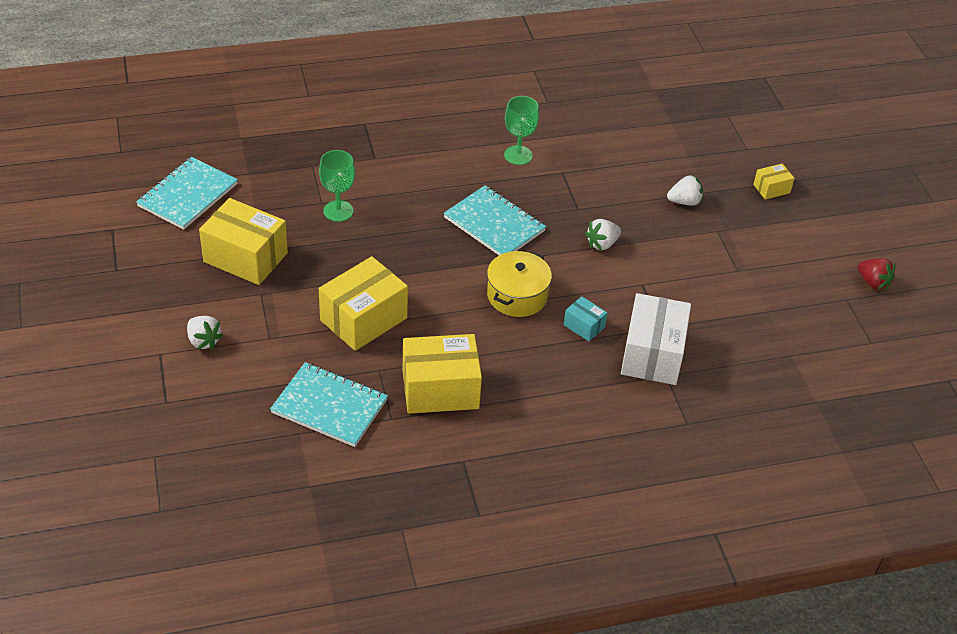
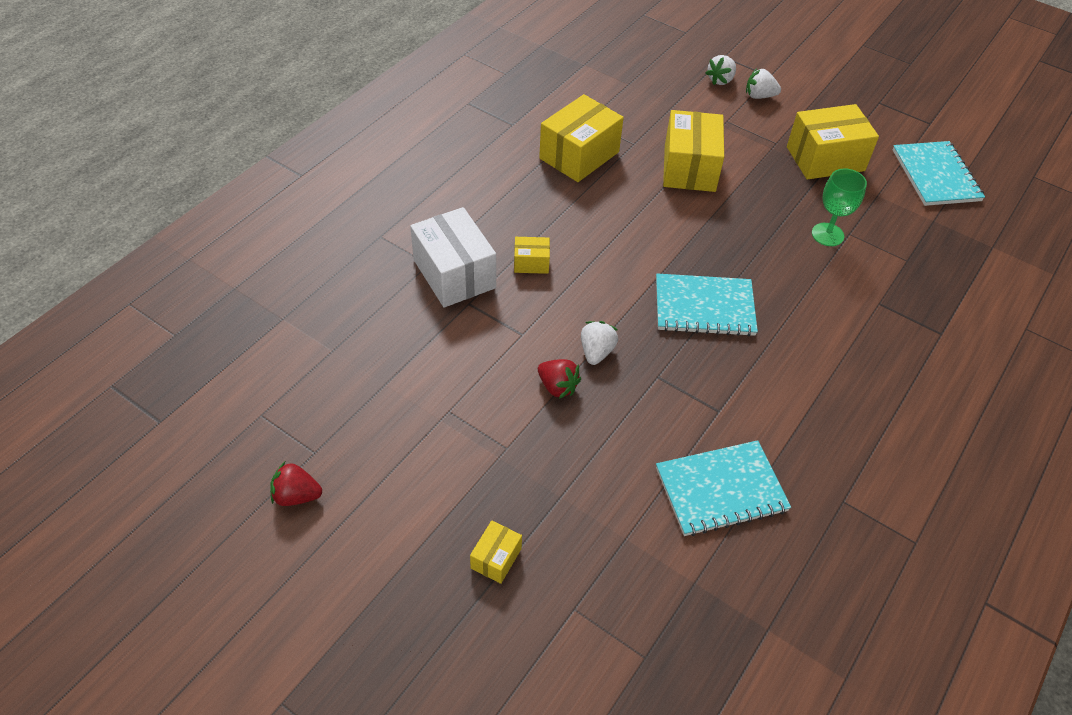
camera: 140 degrees right, 5 degrees up
turquoise notebook [270,362,388,447] -> turquoise notebook moved to [656,440,791,536]
yellow pot [487,251,552,317] -> none
green goblet [504,96,539,165] -> none
turquoise box [564,296,607,341] -> yellow box [514,237,550,274]
white strawberry [667,175,703,206] -> white strawberry moved to [706,55,736,85]
none -> red strawberry [538,359,581,399]

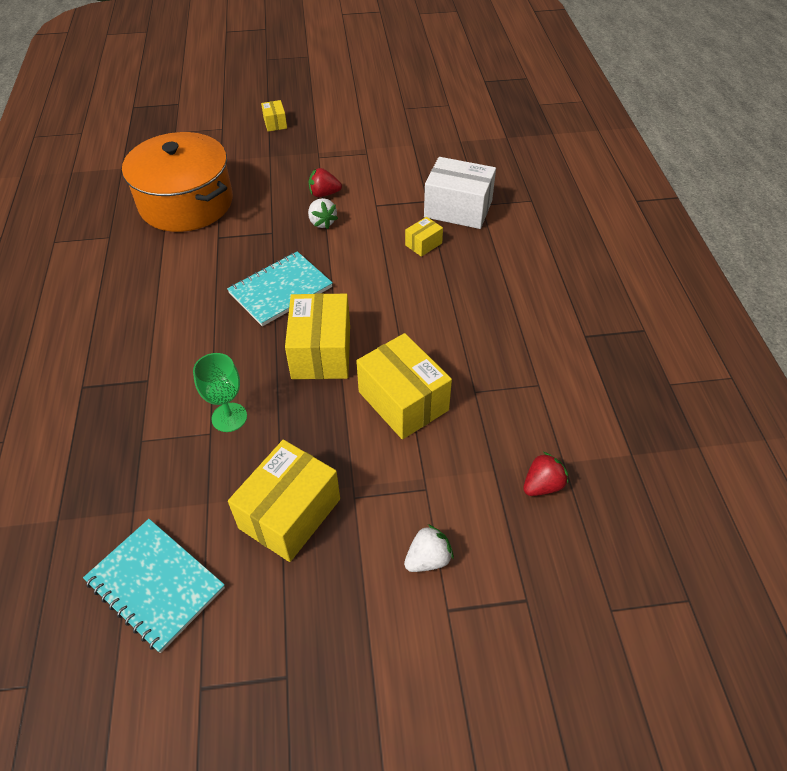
camera: 140 degrees right, 0 degrees up
red strawberry [270,462,322,506] -> red strawberry moved to [523,452,568,496]
yellow box [539,94,624,182] -> yellow box moved to [285,293,350,379]
turquoise notebook [656,440,791,536] -> orange pot [122,132,233,232]
white strawberry [706,55,736,85] -> none

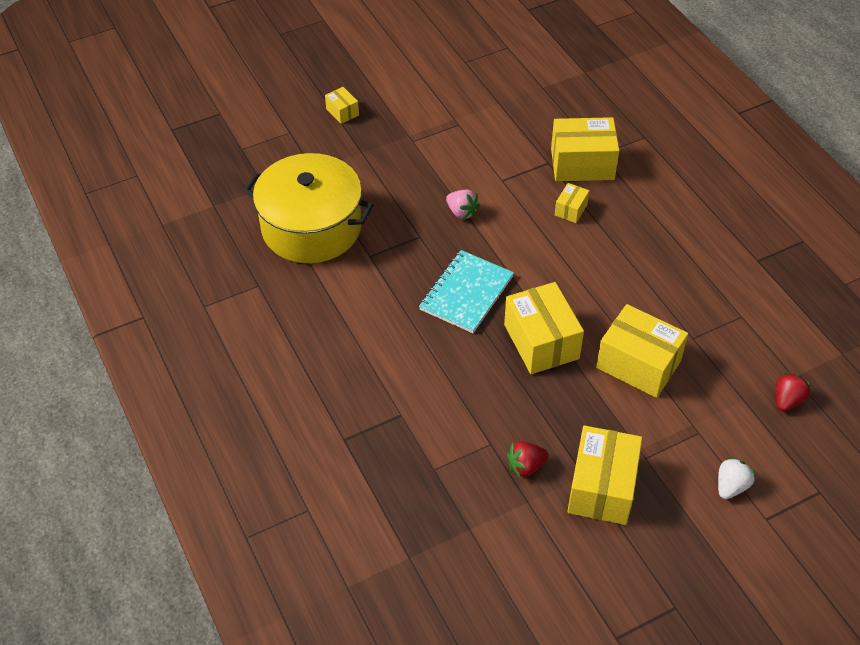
camera: 20 degrees left, 0 degrees up
turquoise notebook [83,519,225,653] -> none
orange pot [122,132,233,232] -> yellow pot [244,153,373,263]
green goblet [193,353,247,432] -> none
white strawberry [308,198,338,229] -> pink strawberry [446,189,480,220]
red strawberry [309,168,342,197] -> red strawberry moved to [507,441,549,478]
white box [424,157,496,229] -> yellow box [551,117,619,181]

